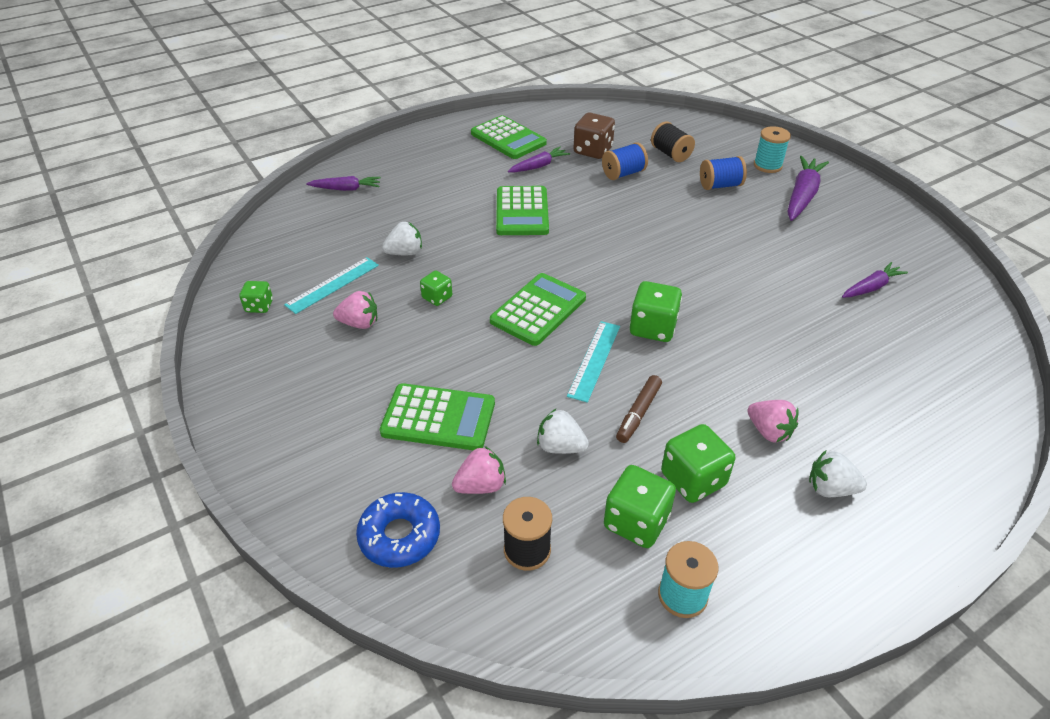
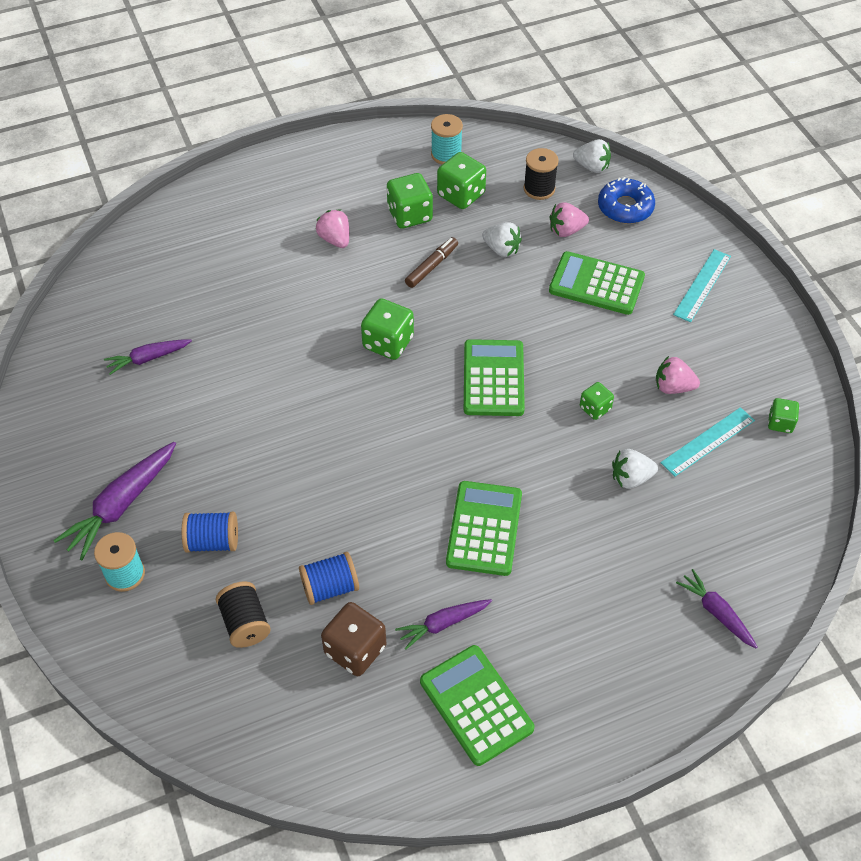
camera: 170 degrees left, 10 degrees up
purple carrot [306,176,381,191] -> purple carrot turned 45 degrees clockwise [676,569,758,649]
green calculator [490,273,586,346] -> green calculator turned 135 degrees clockwise [464,339,525,416]
turquoise ruler [567,321,620,403] -> turquoise ruler moved to [673,249,731,322]
white strawberry [809,450,867,497] -> white strawberry moved to [573,139,611,173]

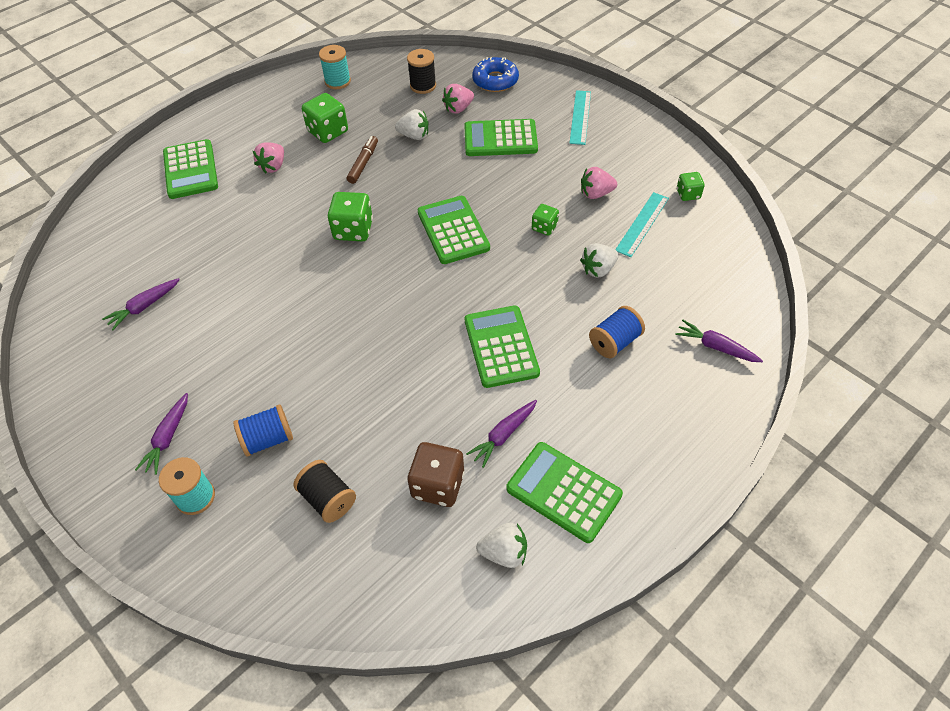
camera: 20 degrees left, 0 degrees up
purple carrot [53,442,176,560] -> purple carrot [135,393,188,475], size x0.61
blue spool [299,552,359,605] -> blue spool moved to [589,306,645,358]
pink strawberry [316,210,349,248] -> pink strawberry turned 105 degrees counterclockwise [253,142,284,173]
green dice [437,152,486,209] -> none
white strawberry [573,139,611,173] -> white strawberry moved to [476,523,527,568]
none -> green calculator [163,139,218,199]

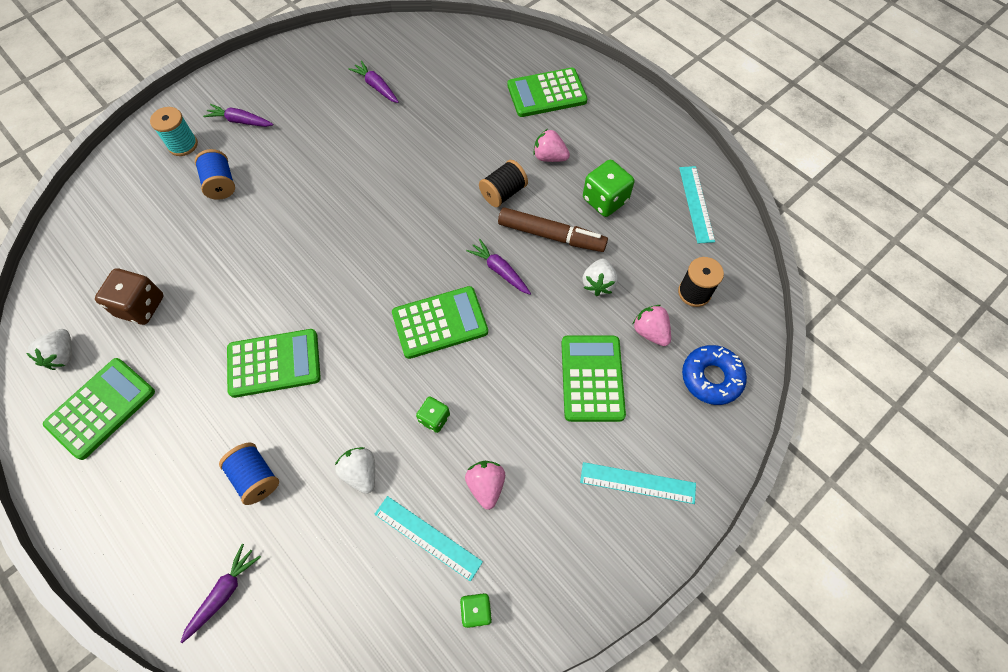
camera: 90 degrees right, 10 degrees up
black spool [294,460,356,523] -> black spool moved to [479,160,528,207]
turquoise spool [319,45,351,89] -> turquoise ruler [679,166,715,244]
green dice [328,192,373,241] -> none
brown marker [347,136,378,184] -> brown marker [498,207,608,252], size x1.57
purple carrot [466,400,537,468] -> purple carrot moved to [466,239,531,295]

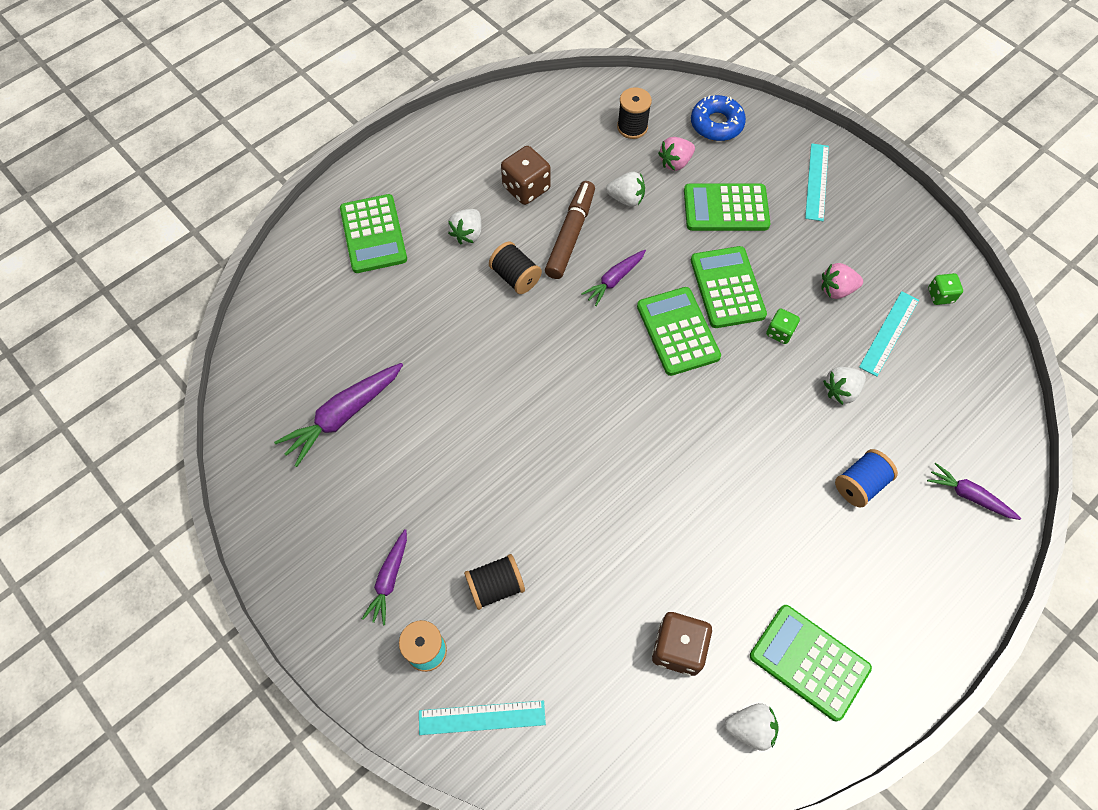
camera: 90 degrees left, 0 degrees up
blue spool [195,149,235,200] -> black spool [464,554,525,610]
green calculator [227,329,321,398] -> green calculator moved to [691,246,767,328]
purple carrot [349,60,399,103] -> purple carrot [274,363,403,467], size x1.63
pink strawberry [533,129,570,162] -> white strawberry [448,209,482,244]
green dice [583,160,634,217] -> brown dice [501,146,551,205]
turquoise ruler [679,166,715,244] -> turquoise ruler moved to [419,700,546,735]

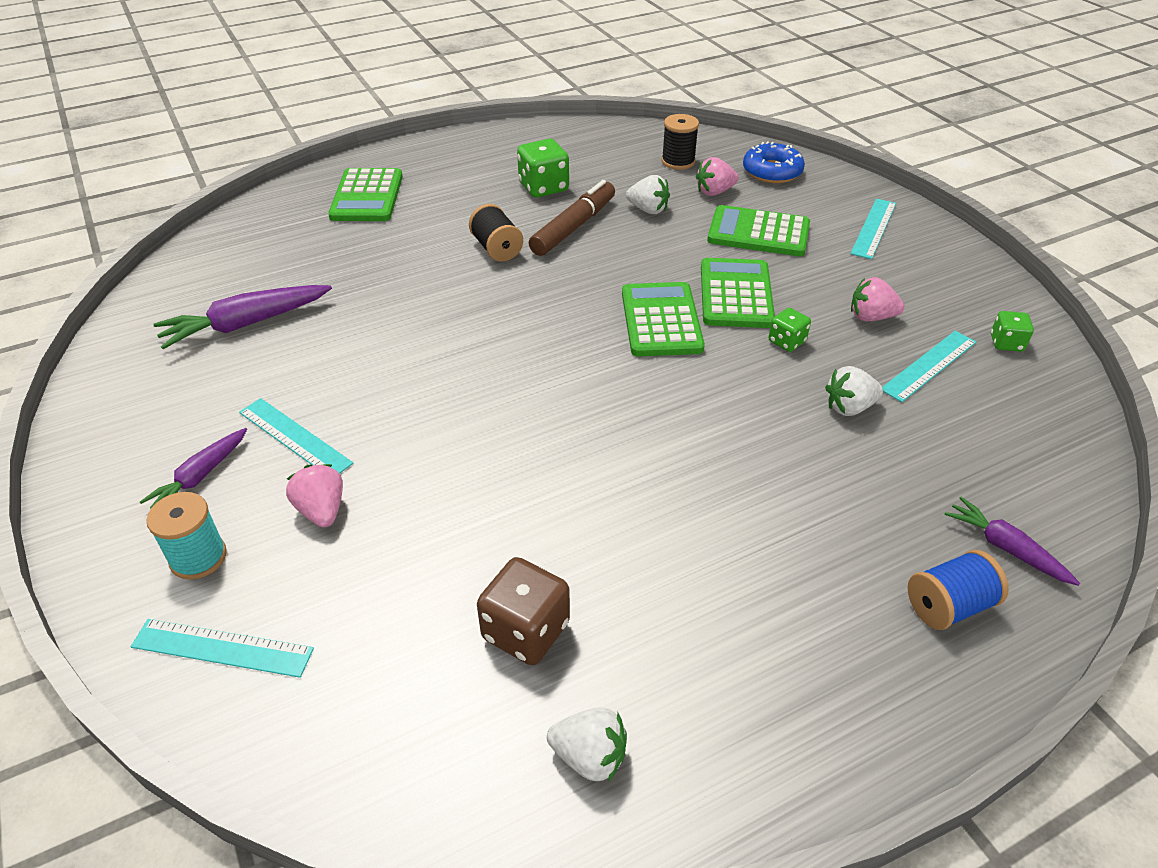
camera: 15 degrees right, 20 degrees down
white strawberry [448,209,482,244] -> none
black spool [464,554,525,610] -> pink strawberry [286,464,343,527]
brown dice [501,146,551,205] -> green dice [517,139,569,198]
purple carrot [581,250,646,306] -> none
green calculator [750,605,872,721] -> none
blue spool [835,449,898,508] -> blue spool moved to [908,550,1009,630]
none -> turquoise ruler [239,398,353,474]

